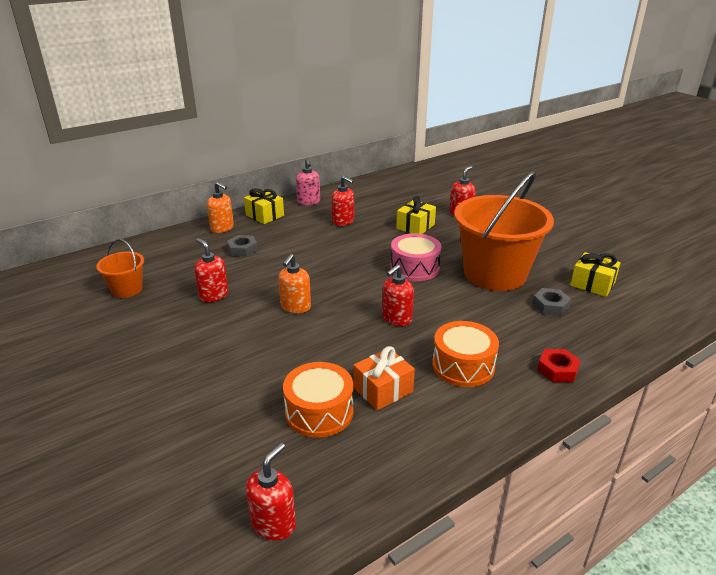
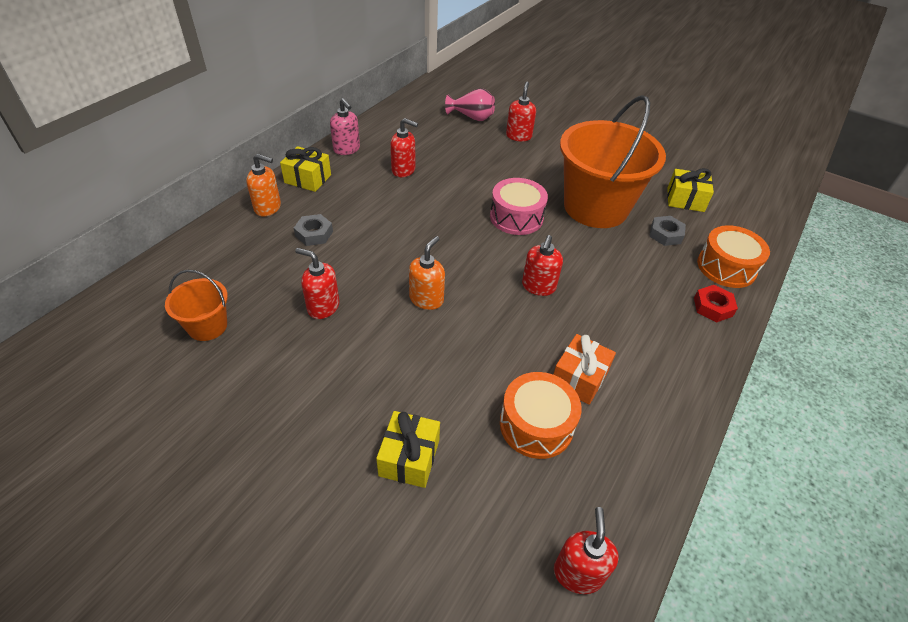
camera: 25 degrees left, 15 degrees up
orange soap dispenser [278,254,311,313] -> orange soap dispenser turned 150 degrees counterclockwise [409,236,445,310]
yellow gift [396,196,436,234] -> yellow gift moved to [376,411,440,488]
orange drum [432,321,499,387] -> orange drum moved to [697,225,770,288]
none -> pink vase [445,88,495,121]

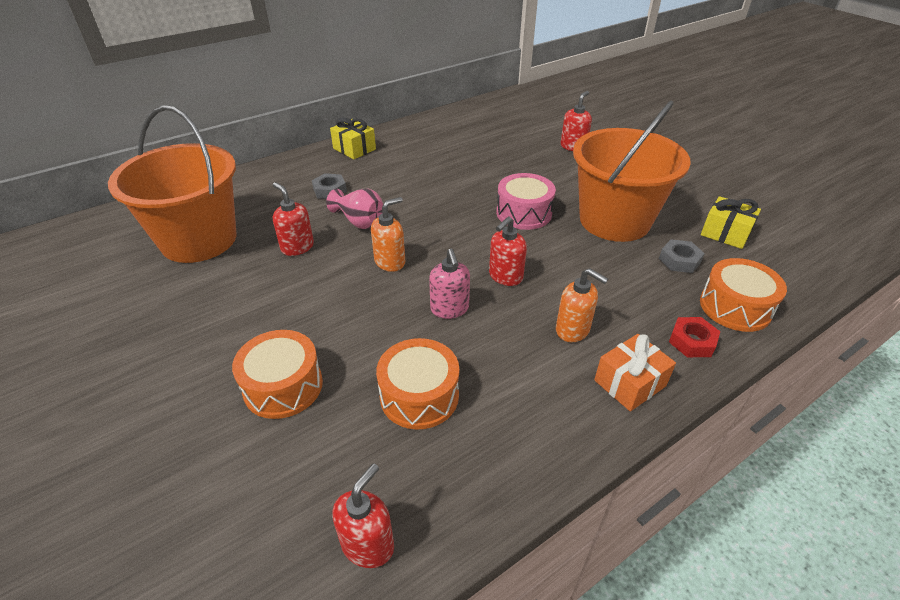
camera: 25 degrees right, 5 degrees down
orange bucket [165,270,228,341] -> orange bucket [108,105,236,263], size x2.17
orange soap dispenser [246,154,281,217] -> orange soap dispenser moved to [556,268,608,342]
pink soap dispenser [330,98,360,155] -> pink soap dispenser moved to [429,249,470,319]
yellow gift [376,411,440,488] -> orange drum [232,330,323,419]
red soap dispenser [390,118,418,177] -> none
pink vase [445,88,495,121] -> pink vase moved to [326,189,383,229]
orange gift [553,334,616,405] -> orange gift moved to [594,334,676,412]

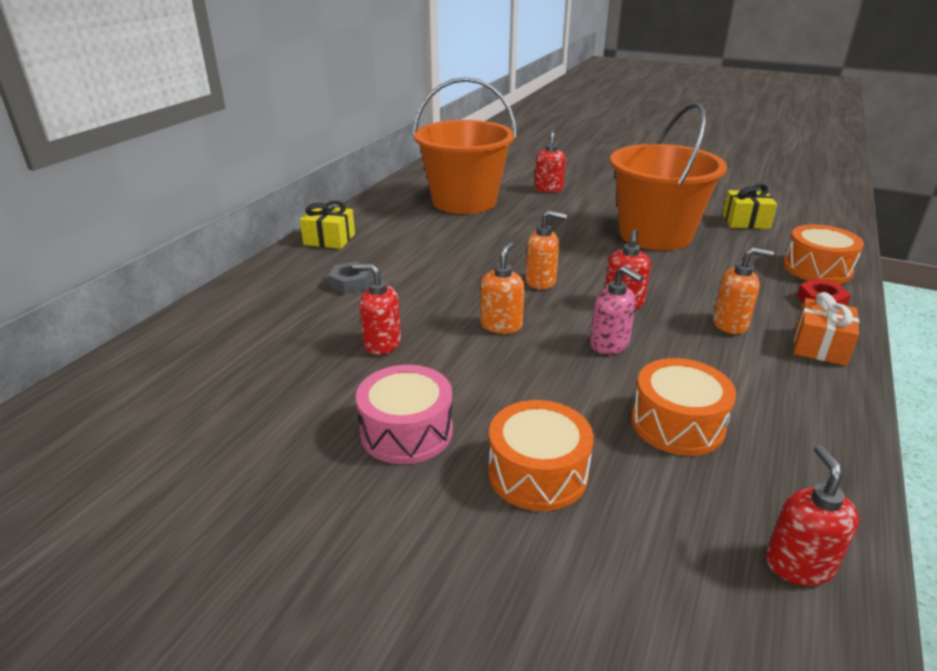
camera: 30 degrees left, 10 degrees down
orange bucket [108,105,236,263] -> orange bucket moved to [413,77,517,214]
pink vase [326,189,383,229] -> none
pink drum [496,173,556,230] -> pink drum moved to [356,365,453,464]
grey nut [659,239,705,273] -> none
none -> orange soap dispenser [526,210,567,289]

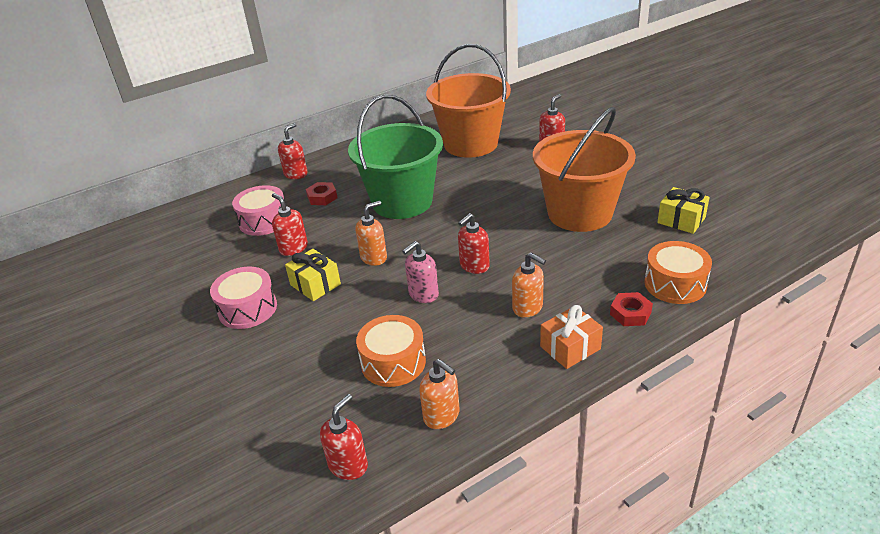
camera: 35 degrees right, 5 degrees up
yellow gift [300,200,355,249] -> yellow gift moved to [285,249,341,301]
grey nut [328,262,372,294] -> red nut [306,182,337,205]
orange drum [488,400,594,511] -> none
orange soap dispenser [526,210,567,289] -> orange soap dispenser moved to [419,359,460,429]
pink soap dispenser [590,266,643,354] -> pink soap dispenser turned 60 degrees clockwise [402,241,439,303]
none -> pink drum [232,185,286,236]
none -> red soap dispenser [278,123,308,179]
none -> green bucket [348,94,443,219]

